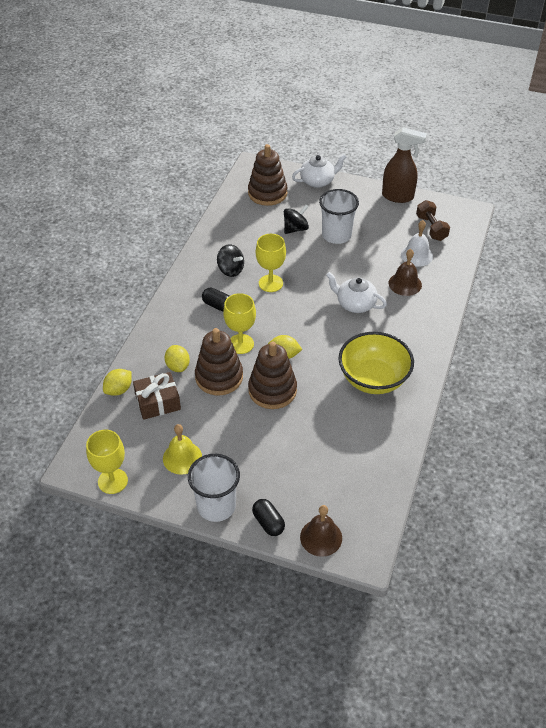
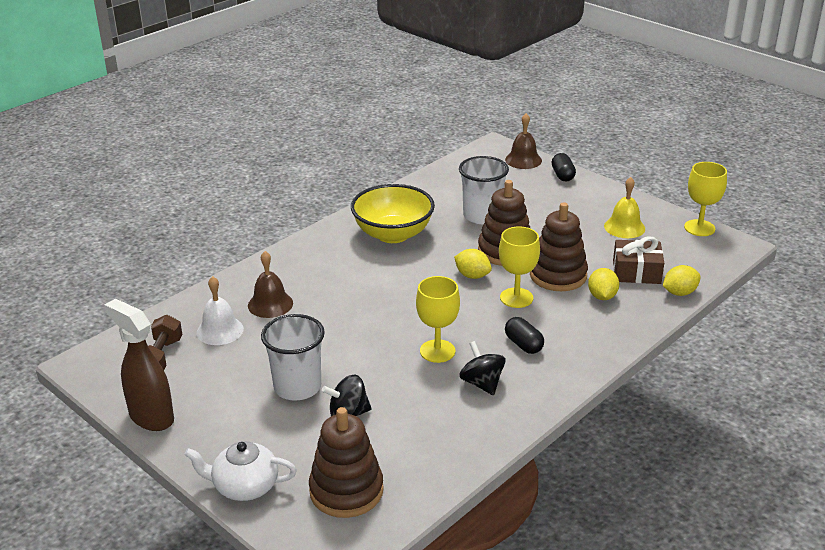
camera: 155 degrees left, 15 degrees down
white cup [188,454,240,522] -> white cup moved to [459,156,509,224]
white teapot [326,272,387,313] -> none

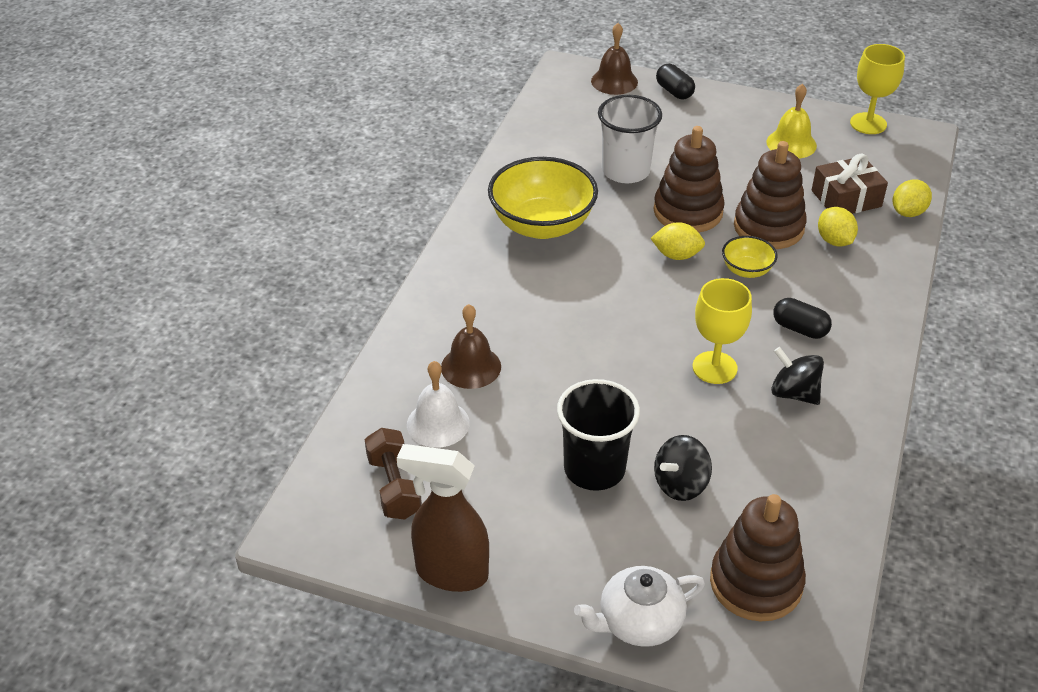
camera: 25 degrees left, 10 degrees up
white cup [261,314,325,400] -> black cup [557,379,640,491]
yellow goblet [499,226,540,308] -> yellow bowl [722,236,777,278]

